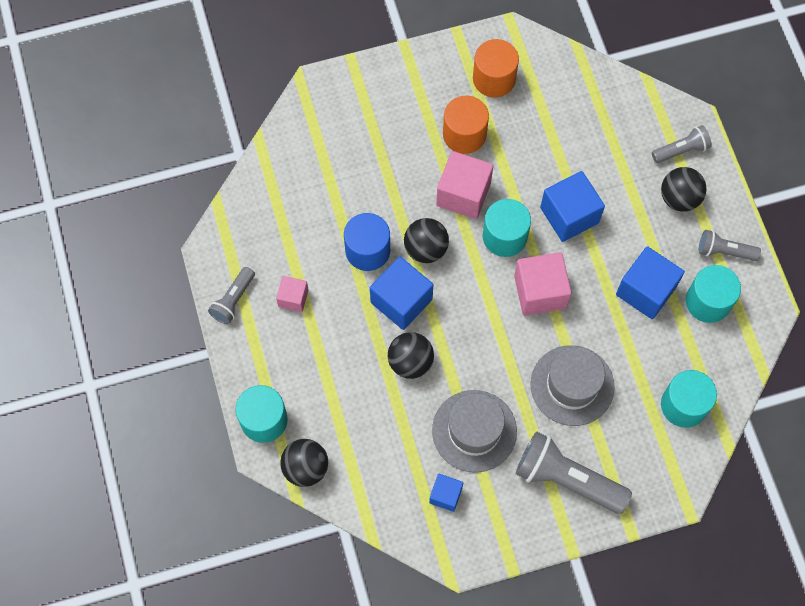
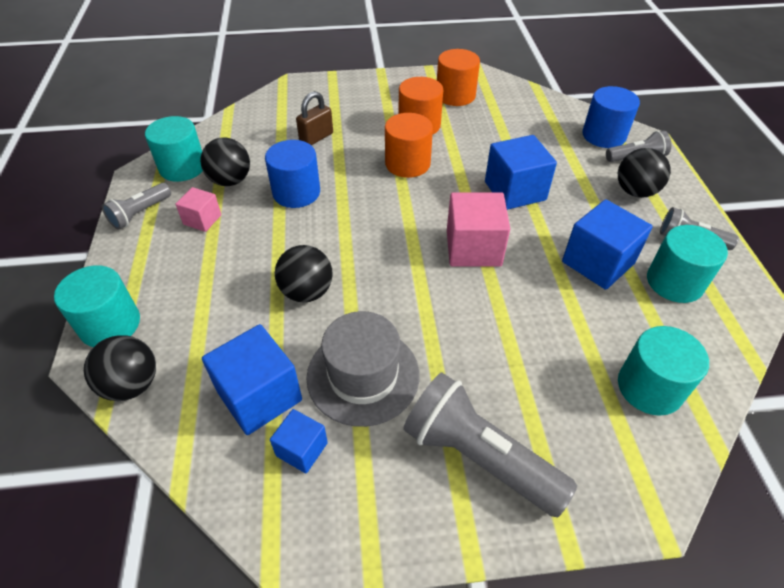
camera: 10 degrees right, 20 degrees down
blue cube [370,256,433,330] -> blue cube moved to [202,324,302,435]
black ball [404,218,449,263] -> black ball moved to [200,137,250,186]
pink cube [436,151,493,219] -> orange cylinder [385,113,433,178]
turquoise cylinder [483,199,531,257] -> turquoise cylinder moved to [145,116,203,182]
grey hat [530,345,615,426] -> none
none -> brown padlock [296,91,333,145]
none -> blue cylinder [583,86,640,148]

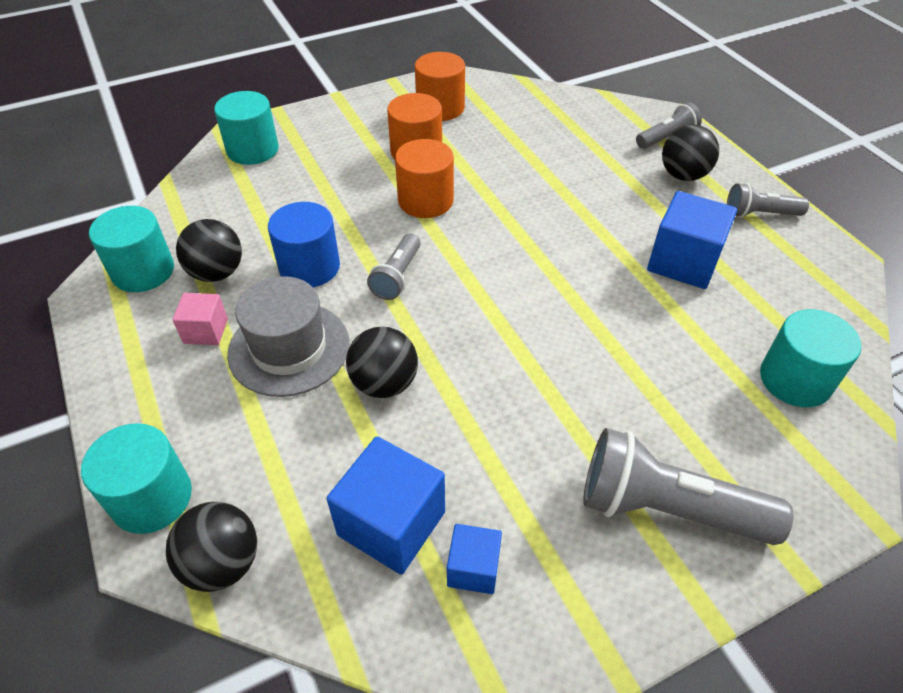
camera: 20 degrees left, 0 degrees up
grey flashlight [102,183,171,229] -> grey flashlight moved to [367,233,421,300]
brown padlock [296,91,333,145] -> none
grey hat [306,311,420,427] -> grey hat moved to [227,276,350,397]
pink cube [447,192,510,267] -> none
blue cube [485,135,557,210] -> none
blue cylinder [583,86,640,148] -> none
turquoise cylinder [647,225,728,303] -> turquoise cylinder moved to [214,91,279,165]

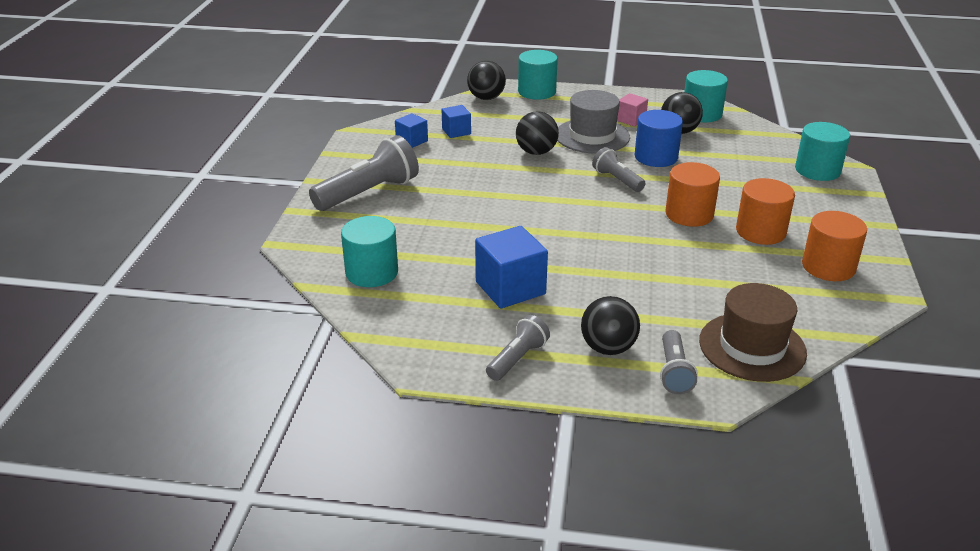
camera: 125 degrees right, 15 degrees down
blue cube [327,437,445,575] -> blue cube [441,105,471,138], size x0.56
none -> brown hat [699,283,807,382]

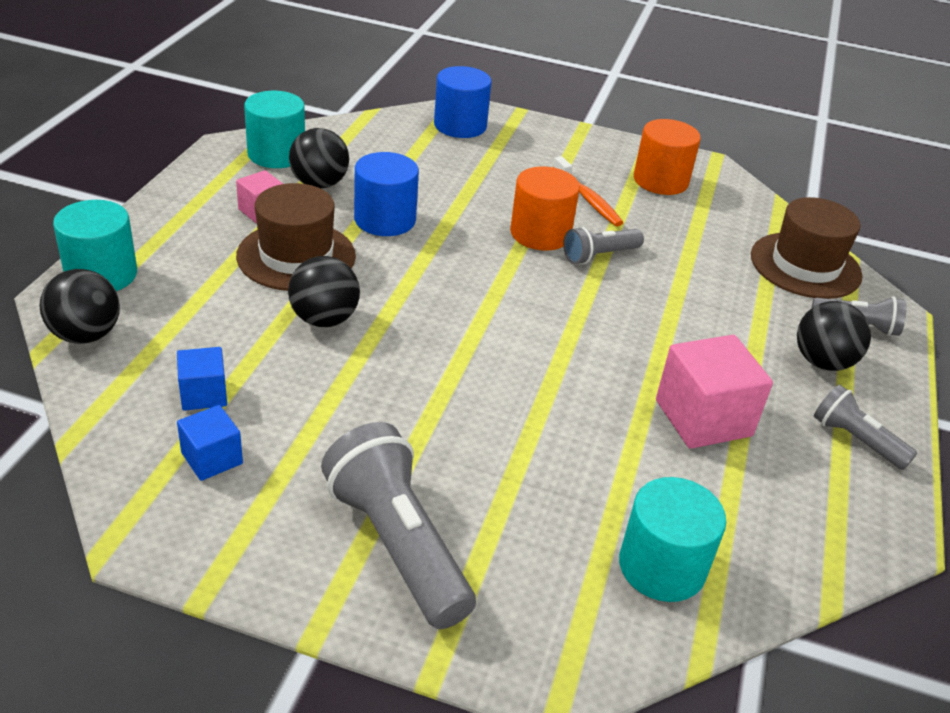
camera: 85 degrees left, 5 degrees up
blue cube [475,226,548,308] -> pink cube [656,335,773,449]
grey hat [557,90,630,154] -> brown hat [236,183,356,291]
grey flashlight [592,147,646,192] -> grey flashlight moved to [563,226,644,264]
orange cylinder [736,178,795,245] -> orange toothbrush [553,156,623,226]
turquoise cylinder [795,122,850,181] -> blue cylinder [434,66,492,138]

